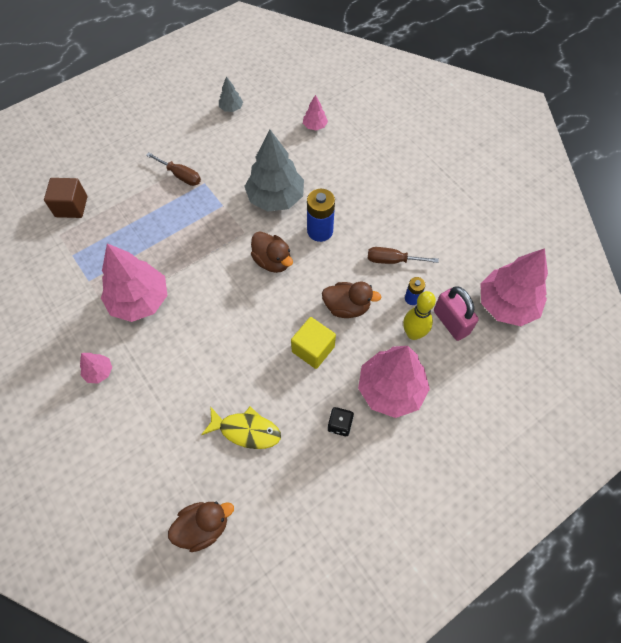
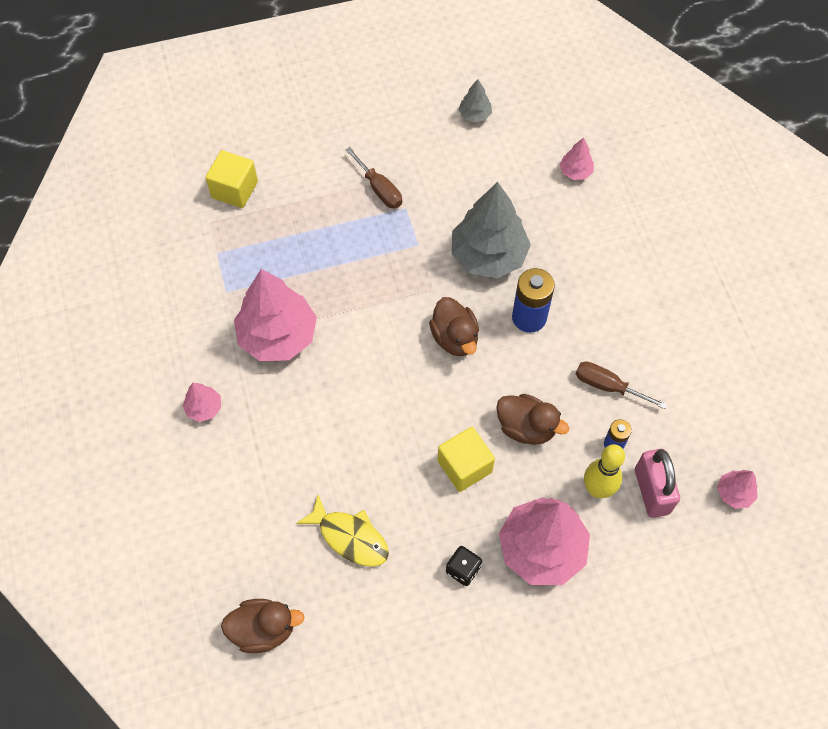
camera: 20 degrees right, 0 degrees up
brown cube [44,178,87,218] -> yellow cube [205,150,258,208]
pink tree [480,248,548,326] -> pink tree [717,470,758,509], size x0.46

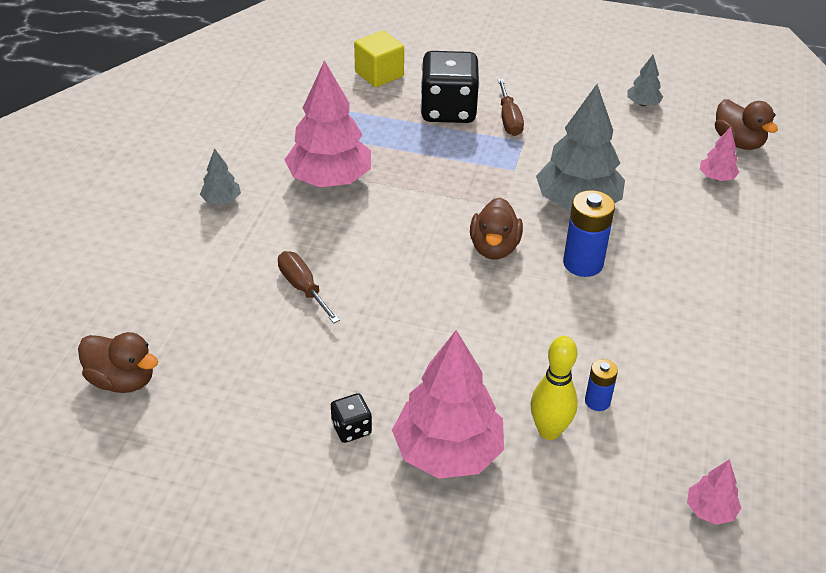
camera: 30 degrees right, 20 degrees down
pink tree [183,383,221,422] -> grey tree [200,148,241,205]
yellow fish [296,495,389,567] -> none
yellow cube [438,427,495,492] -> none
brown duck [496,394,569,445] -> brown duck moved to [715,99,778,150]
brown screwdriver [576,361,667,409] -> brown screwdriver moved to [278,251,340,323]
pink padlock [635,449,680,518] -> none
none -> black dice [420,51,480,123]

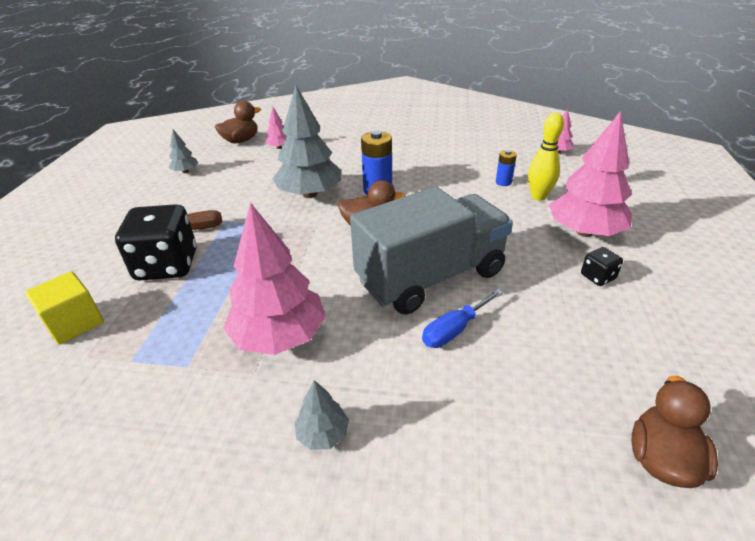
camera: 95 degrees left, 5 degrees down
brown screwdriver [278,251,340,323] -> blue screwdriver [422,289,504,348]
none -> grey truck [350,187,513,315]

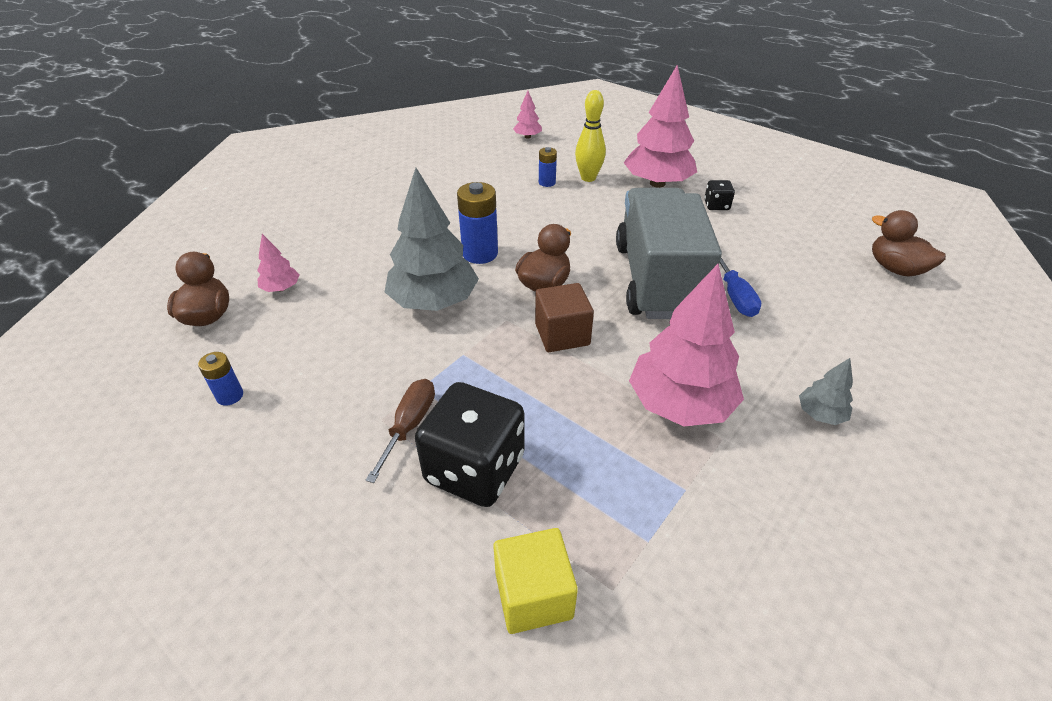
camera: 60 degrees left, 5 degrees up
grey tree [169,129,198,173] -> blue battery [198,352,243,406]
none -> brown cube [535,283,594,352]

